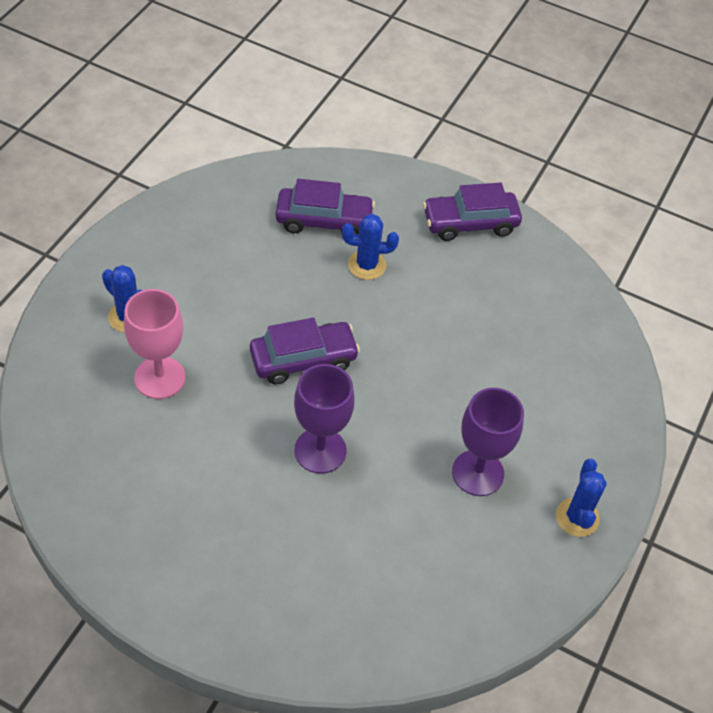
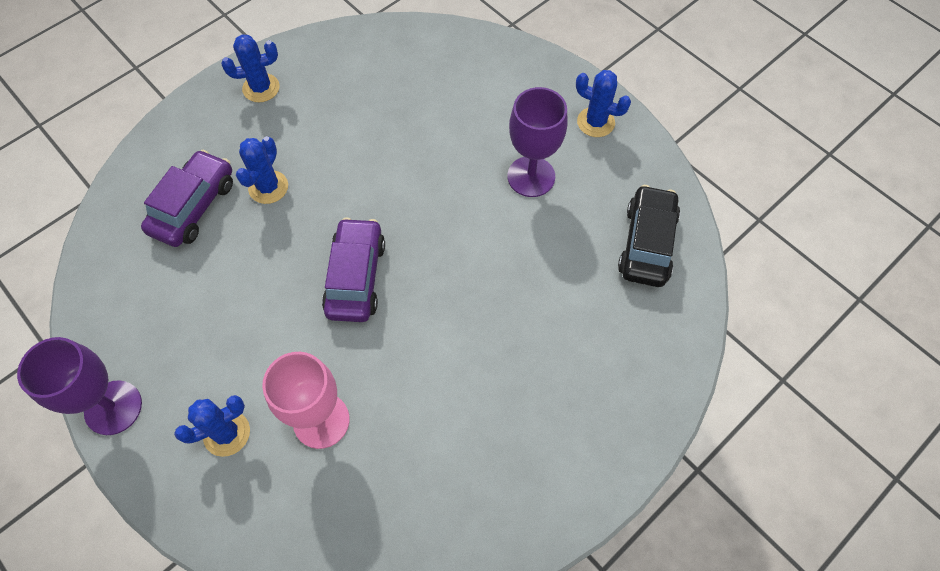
camera: 65 degrees left, 10 degrees up
purple goblet [294,364,355,474] -> purple goblet moved to [17,337,142,435]
purple car [423,182,522,241] -> blue cactus [221,34,280,102]
none -> black car [618,185,680,287]

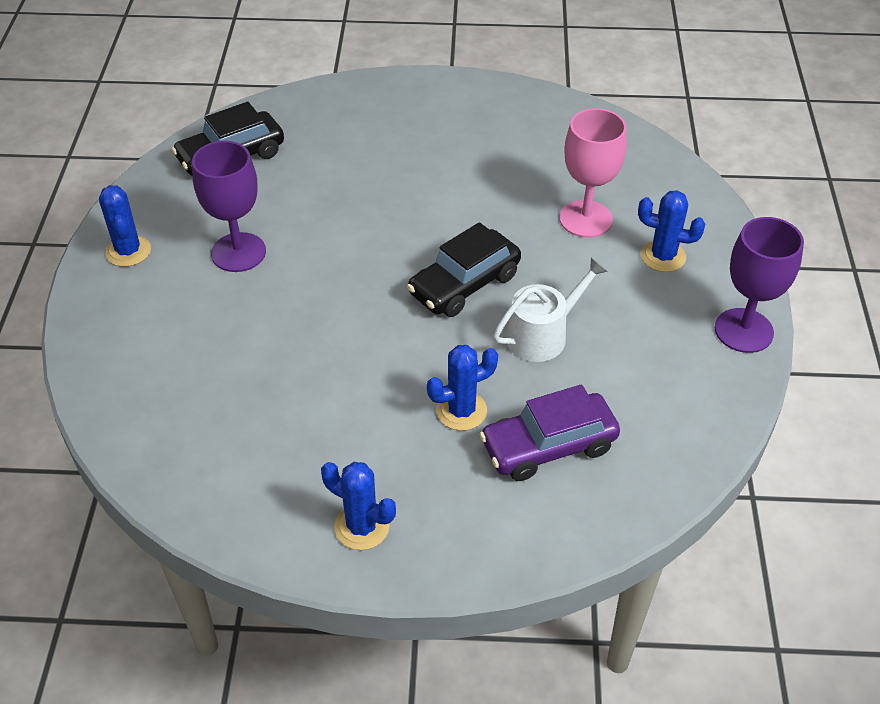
camera: 135 degrees left, 15 degrees down
purple car [322,217,385,322] -> black car [407,222,521,317]
none -> white watering can [493,258,608,362]

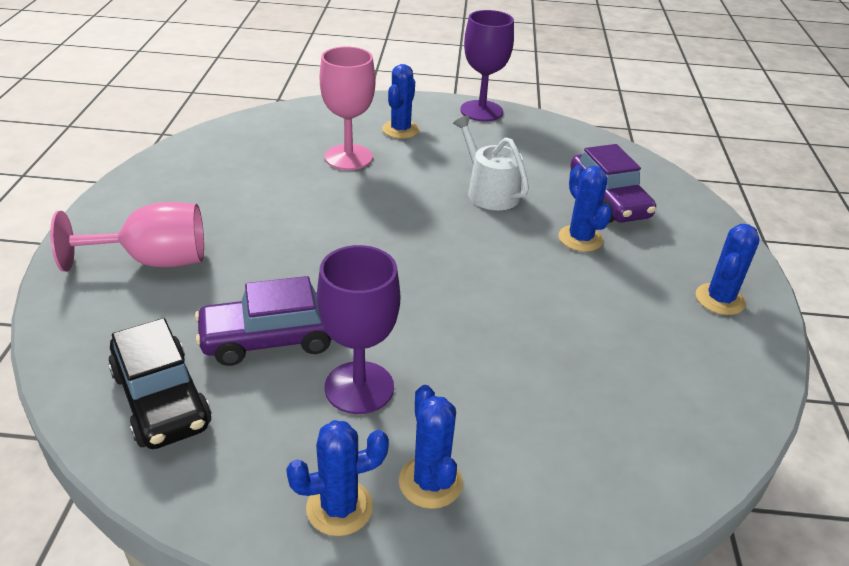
camera: 90 degrees left, 10 degrees down
black car [407,222,521,317] -> none
none -> pink goblet [50,202,204,272]
none -> purple car [195,276,333,366]
none -> blue cactus [399,385,463,509]

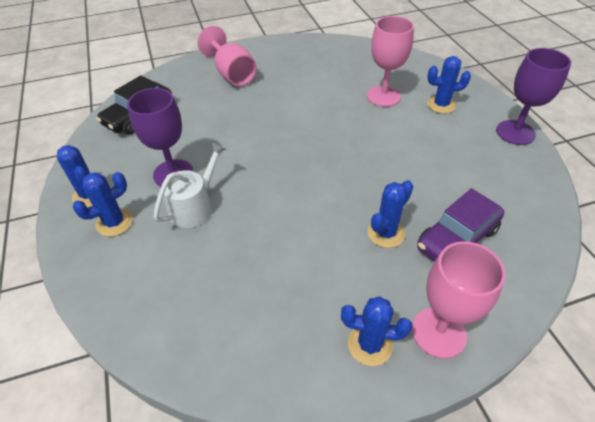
camera: 70 degrees right, 10 degrees up
purple car [195,276,333,366] -> none
white watering can [453,115,529,210] -> white watering can moved to [154,143,226,228]
none -> pink goblet [412,241,505,359]

